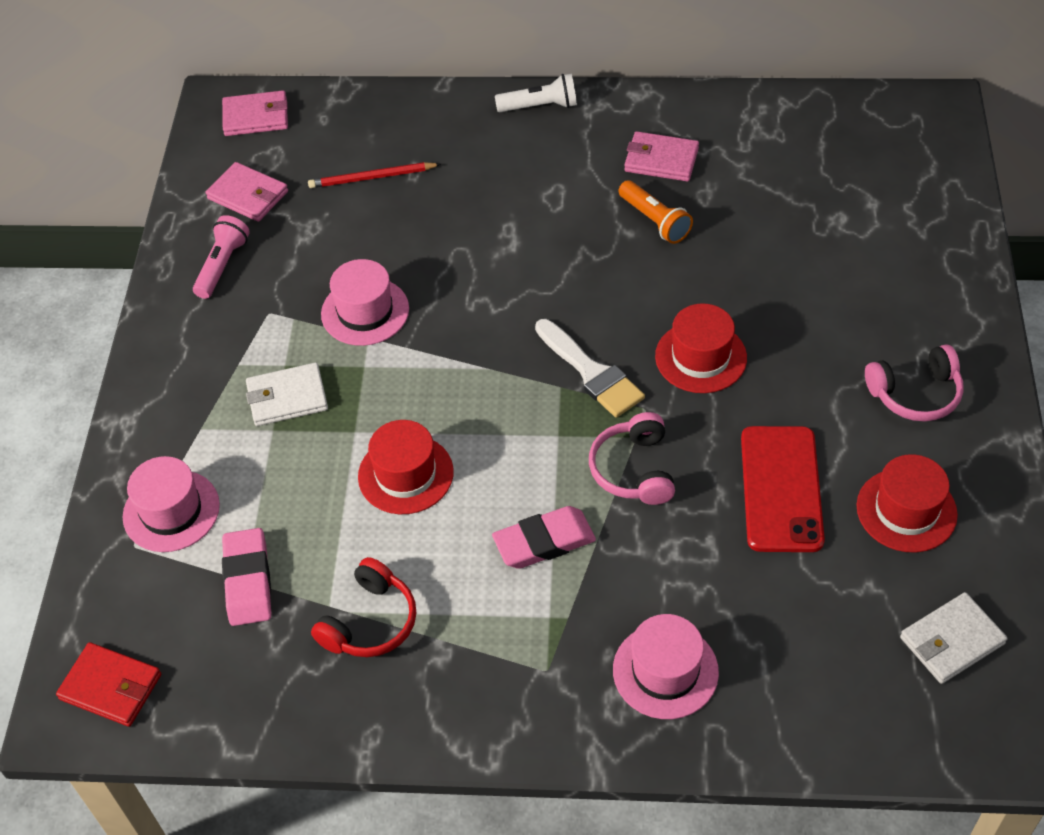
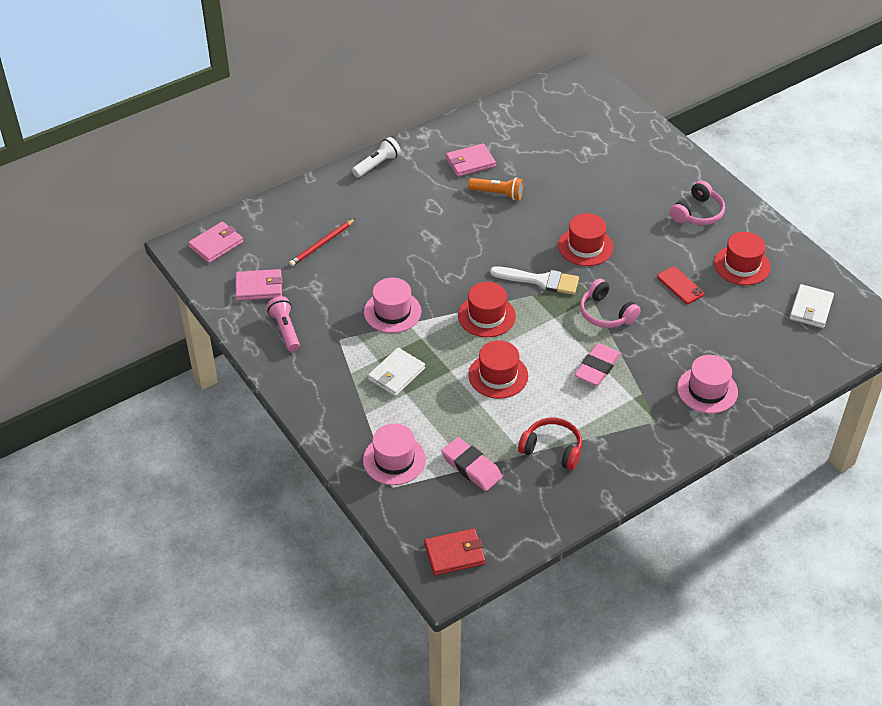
camera: 40 degrees left, 5 degrees down
red headphones [311,557,416,657] -> red headphones turned 60 degrees counterclockwise [518,418,582,470]
red phone [741,426,825,552] -> red phone [657,267,704,304], size x0.56
none -> red hat [458,282,516,337]

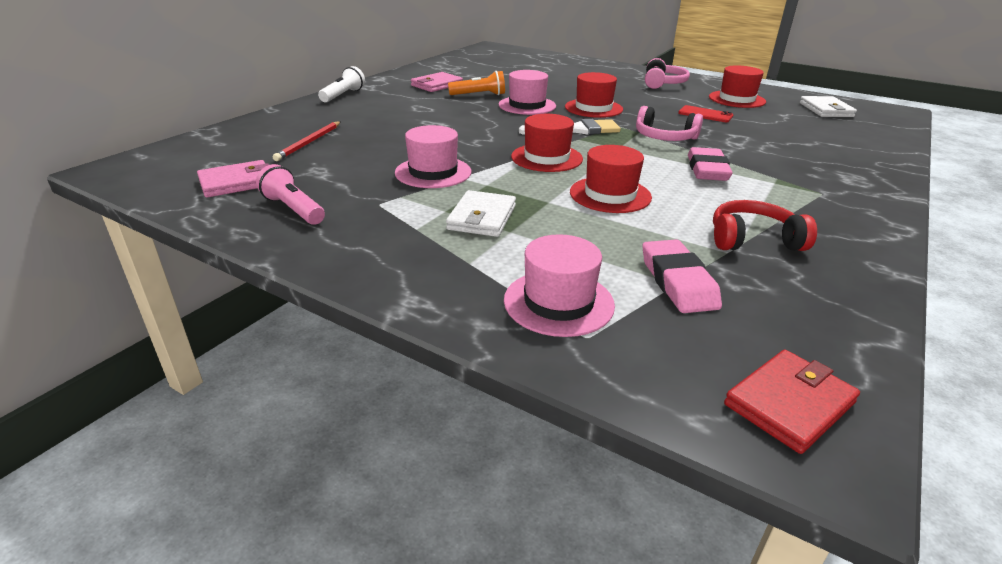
camera: 25 degrees left, 15 degrees down
pink wallet [188,222,243,263] -> none
pink eraser [441,437,502,491] -> pink eraser turned 60 degrees clockwise [642,239,722,313]
pink hat [677,355,738,413] -> pink hat moved to [499,70,556,115]

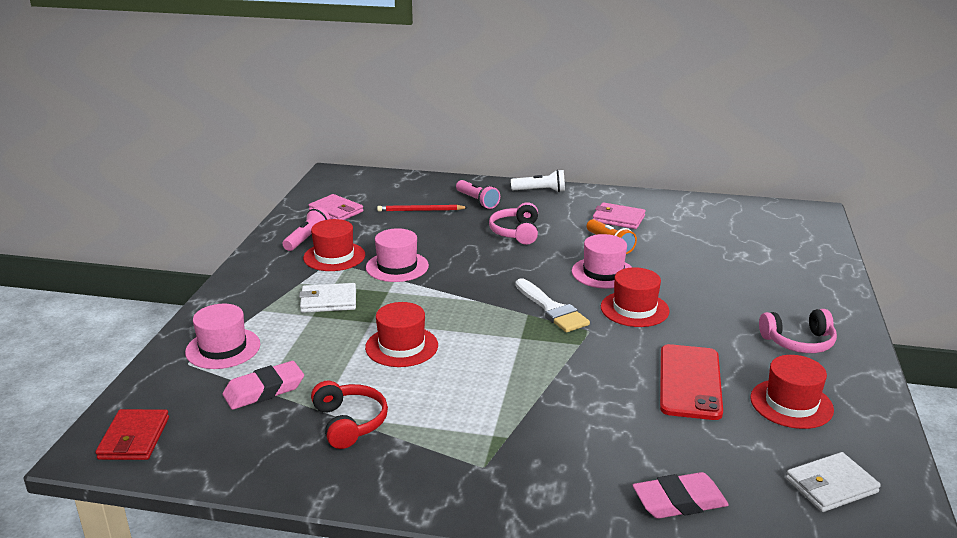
camera: 70 degrees right, 5 degrees down
red hat [511,114,583,172] -> red hat moved to [303,219,365,271]
pink headphones [636,106,703,141] -> pink headphones moved to [489,202,538,245]
red phone [678,105,733,122] -> red phone [660,344,723,420], size x1.78
pink eraser [688,147,733,181] -> pink eraser moved to [633,472,729,519]
red wallet [724,350,860,454] -> red wallet turned 60 degrees clockwise [95,409,169,460]
none -> pink flashlight [456,180,500,209]

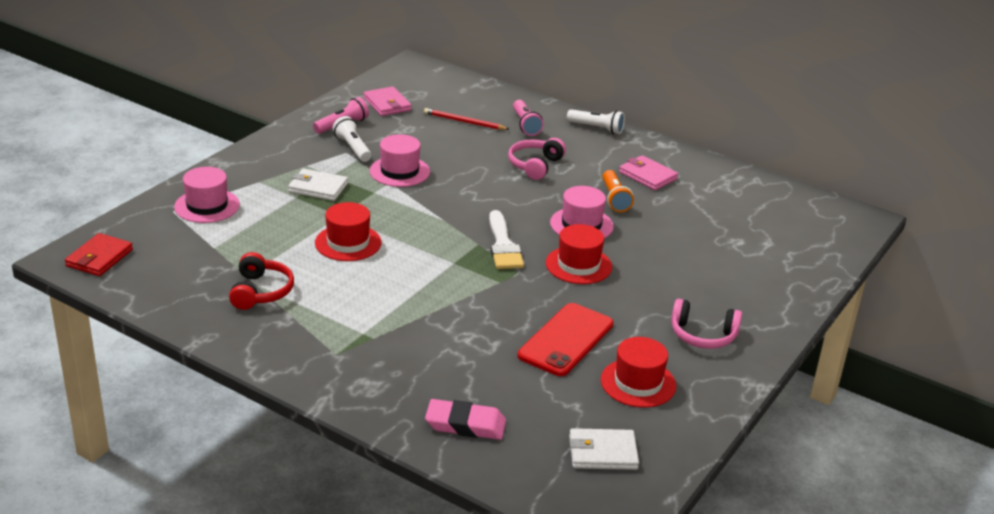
camera: 20 degrees right, 5 degrees up
pink eraser [223,361,304,410] -> none
red hat [303,219,365,271] -> white flashlight [332,116,372,162]

